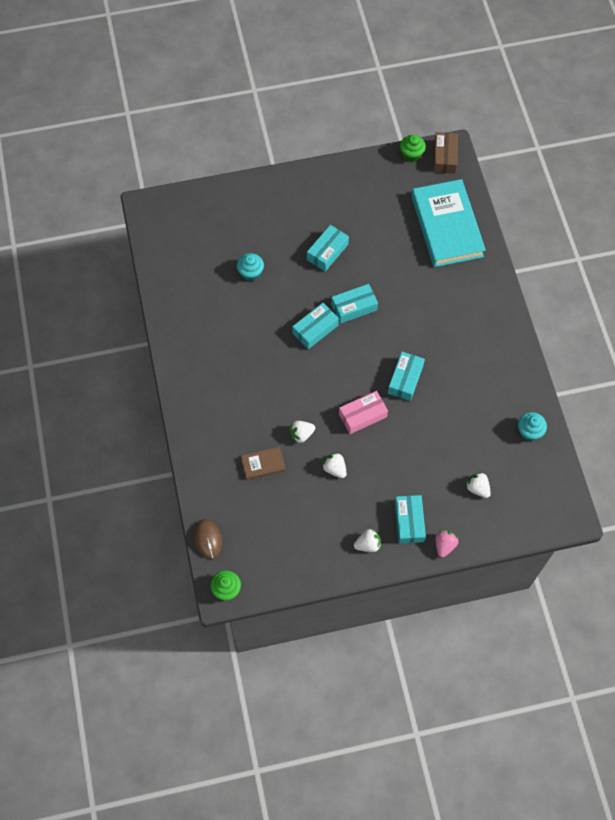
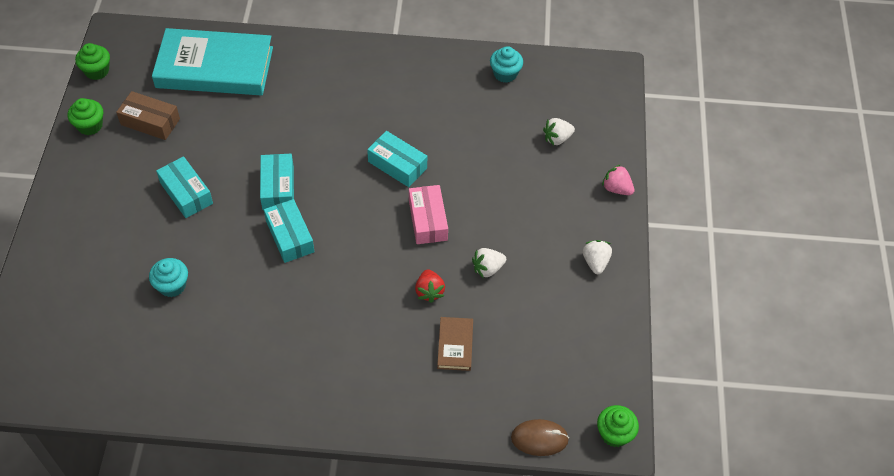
camera: 75 degrees left, 10 degrees down
white strawberry [289,421,315,444] -> red strawberry [415,269,445,303]
turquoise box [395,495,426,544] -> none
brown box [433,132,458,174] -> brown box moved to [116,91,180,140]
none -> green cupcake [68,98,103,135]

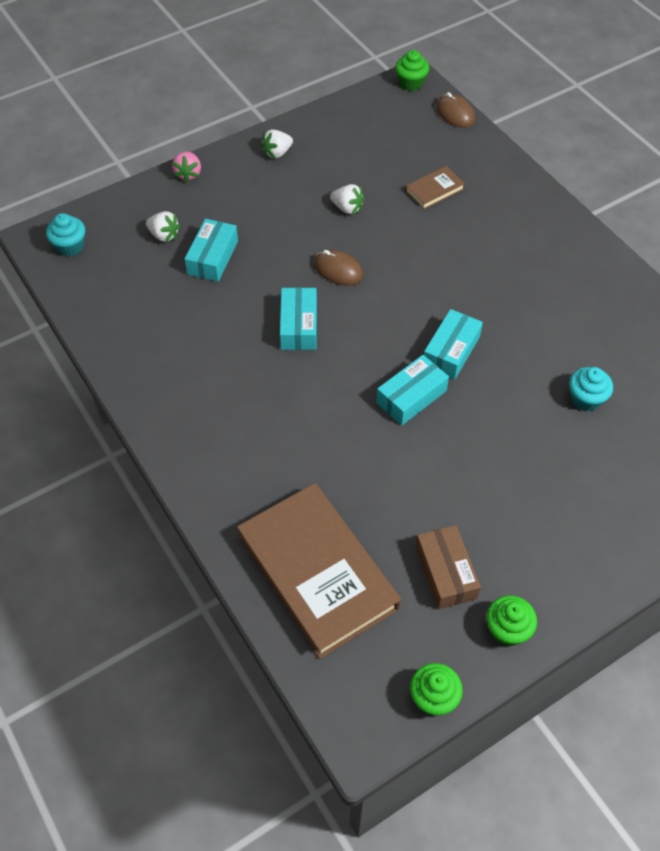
camera: 125 degrees left, 0 degrees up
turquoise book [152,28,273,95] -> brown book [237,483,401,659]
turquoise box [156,156,213,218] -> turquoise box moved to [185,219,238,282]
pink box [409,185,448,244] -> brown mouse [314,250,363,286]
red strawberry [415,269,445,303] -> none
turquoise cupcake [490,46,523,83] -> turquoise cupcake moved to [46,213,85,256]

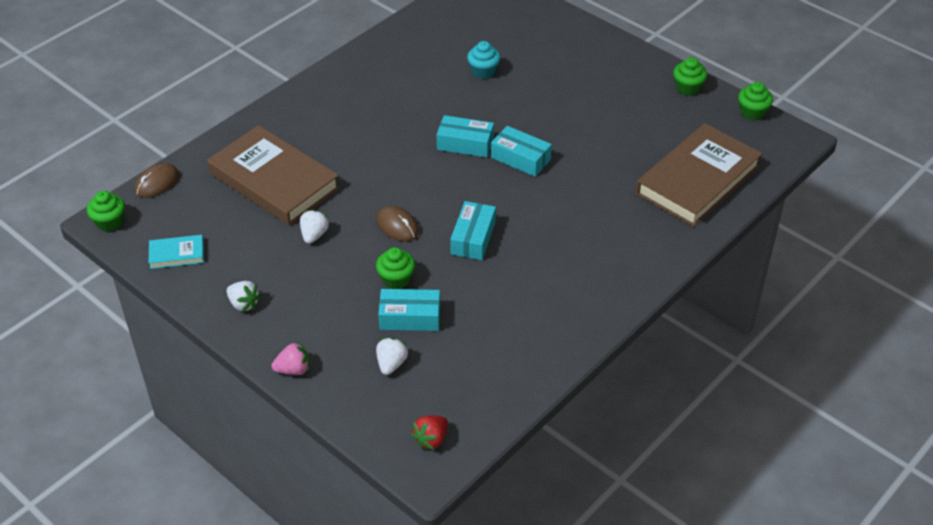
camera: 105 degrees left, 10 degrees down
turquoise cupcake [46,213,85,256] -> red strawberry [411,416,448,450]
turquoise box [280,287,317,350] -> turquoise box turned 60 degrees counterclockwise [450,201,496,260]
brown mouse [314,250,363,286] -> brown mouse turned 60 degrees counterclockwise [376,206,419,242]
brown book [405,166,465,210] -> brown book [207,125,340,226], size x2.32
brown box [415,525,481,609] -> none
none -> turquoise book [149,235,204,269]
none -> green cupcake [376,247,415,289]

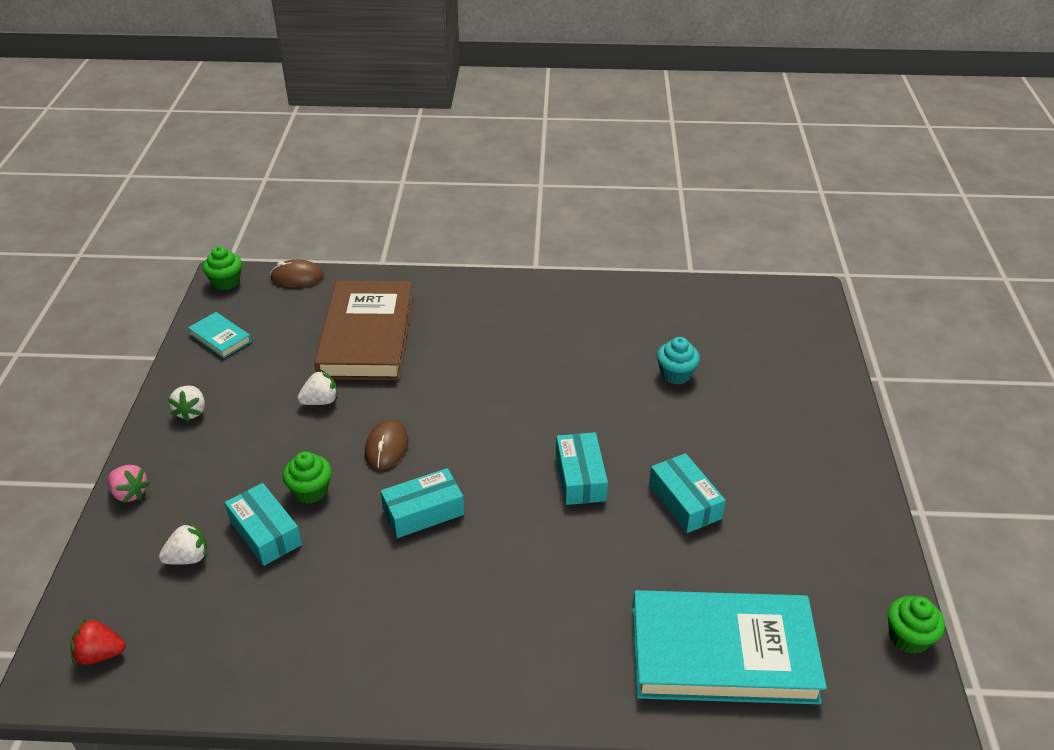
camera: 50 degrees right, 5 degrees down
turquoise box [437,115,494,157] -> turquoise box moved to [649,453,726,533]
brown book [636,123,763,227] -> turquoise book [632,590,827,705]
green cupcake [673,57,707,96] -> none

